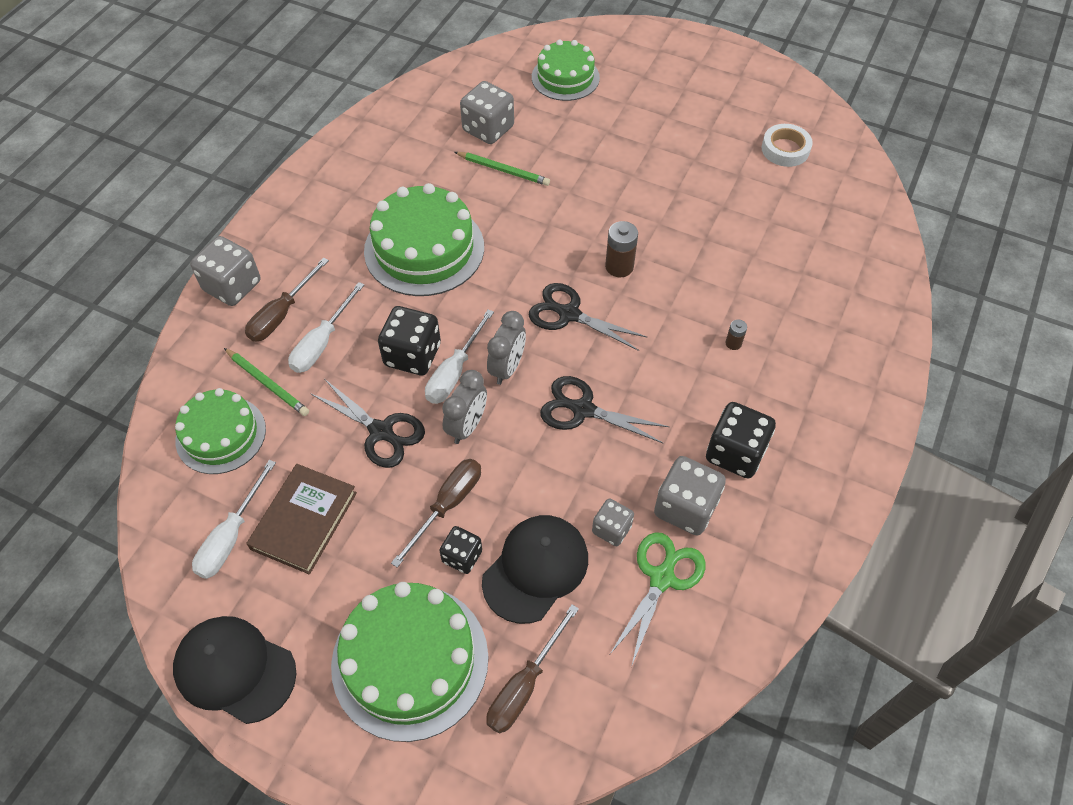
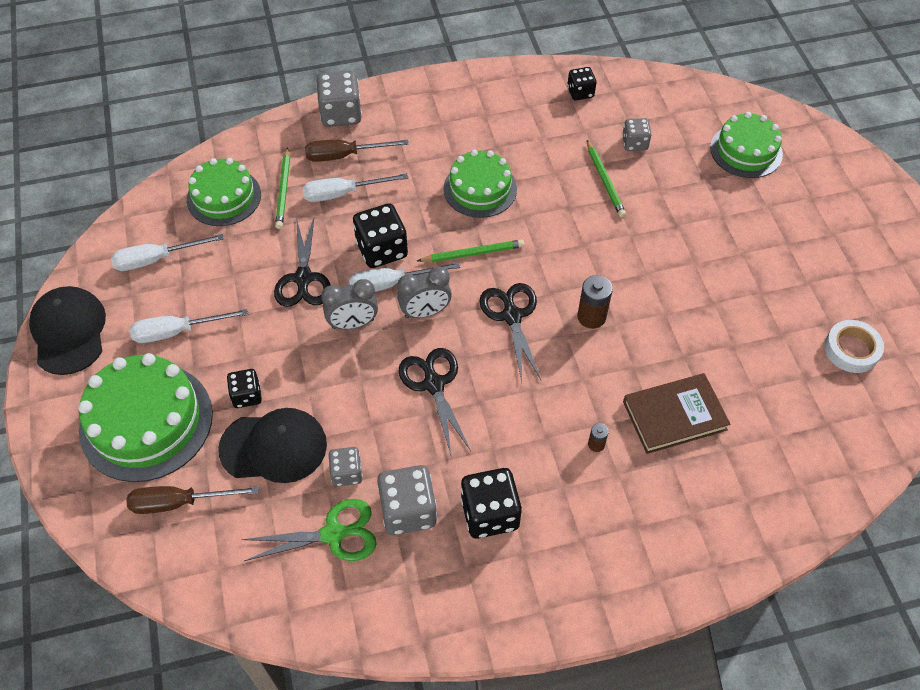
camera: 50 degrees right, 0 degrees up
brown book [246,464,357,575] -> brown book moved to [623,373,731,454]
green cake [364,183,484,296] -> green cake [444,150,517,218], size x0.65
brown screwdriver [391,459,481,568] -> none
grey dice [460,81,514,144] -> grey dice [622,118,652,151], size x0.60
none -> white screwdriver [130,309,248,343]
none -> green pencil [417,239,525,262]
none -> black dice [567,67,596,100]

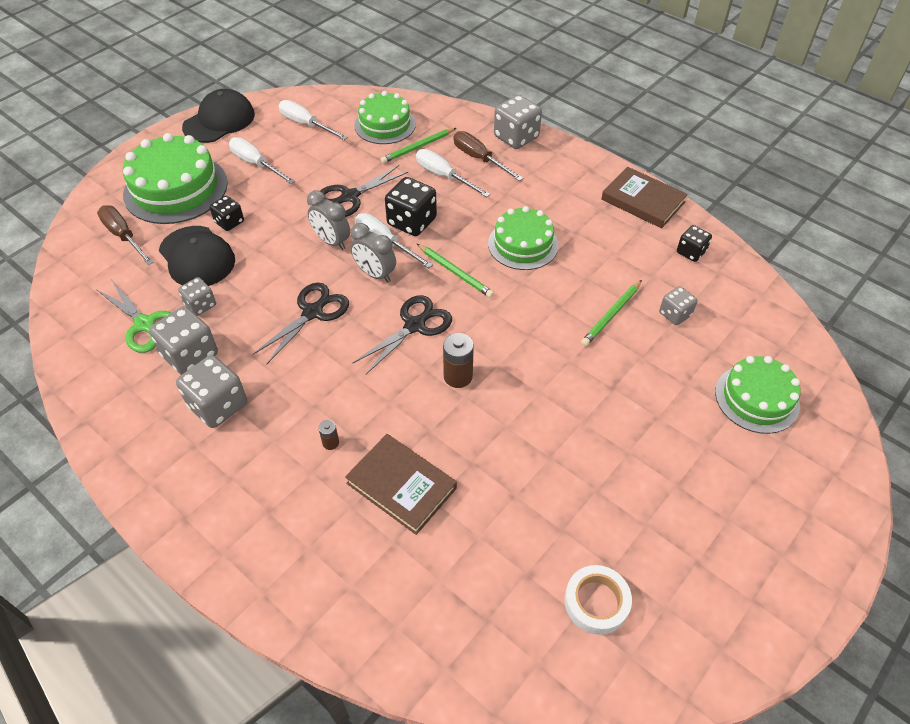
camera: 55 degrees right, 5 degrees down
black dice [461,468,522,539] -> grey dice [176,355,247,428]
none -> brown book [601,167,688,228]

